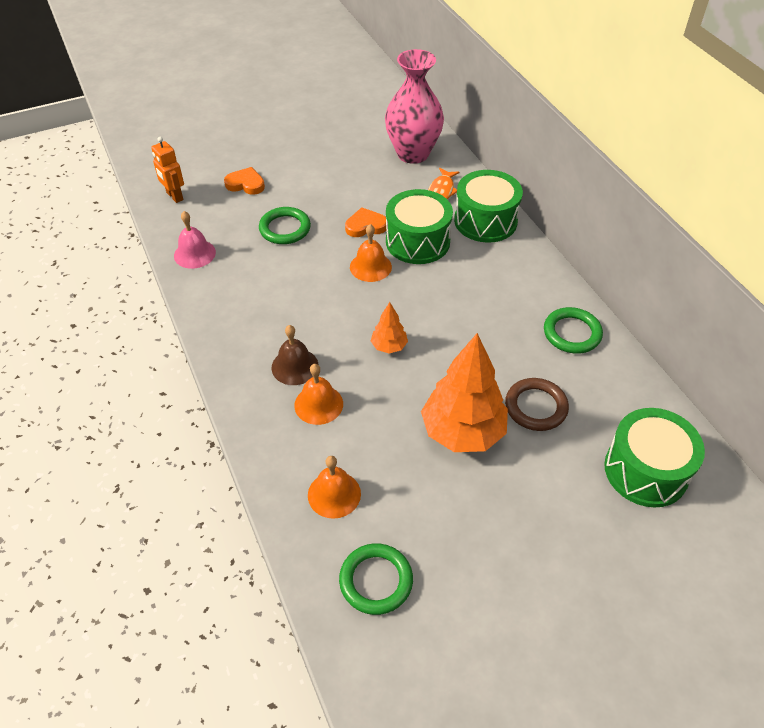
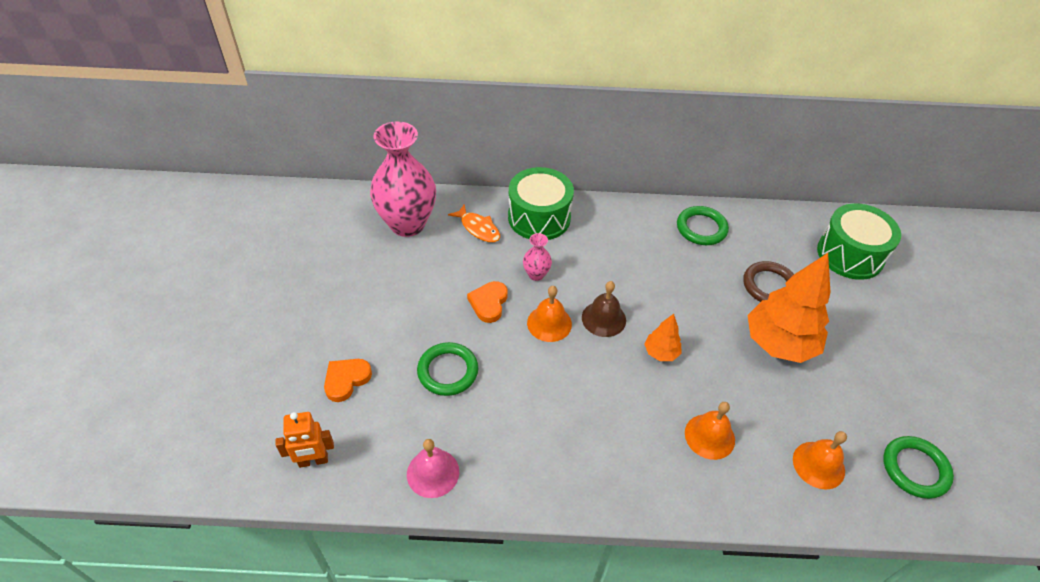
camera: 65 degrees left, 0 degrees up
brown bell [272,325,319,385] -> brown bell moved to [582,281,626,337]
green drum [386,189,453,264] -> pink vase [523,233,552,281]

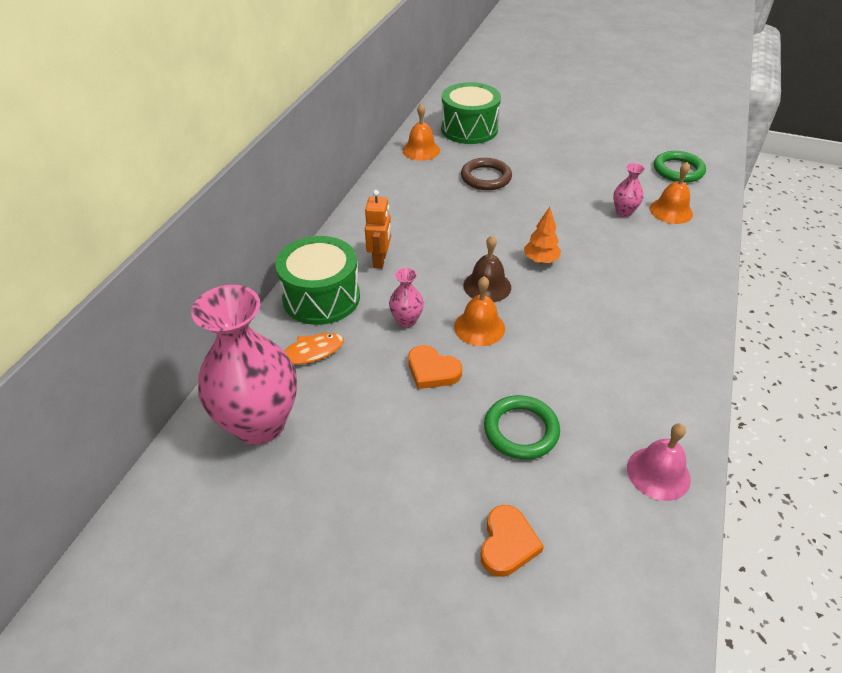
camera: 70 degrees left, 5 degrees down
orange robot [275,412,334,468] -> orange robot moved to [365,190,391,269]
orange heart [324,359,372,402] -> orange heart turned 135 degrees counterclockwise [481,505,544,577]
green ring [677,206,729,245] -> none
orange bell [685,402,735,460] -> orange bell moved to [402,103,440,161]
orange tree [747,253,830,363] -> none
none -> pink vase [613,163,645,217]

